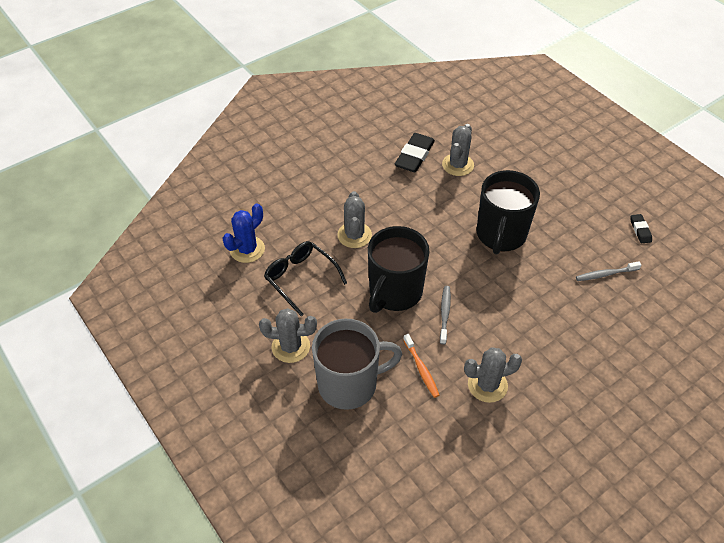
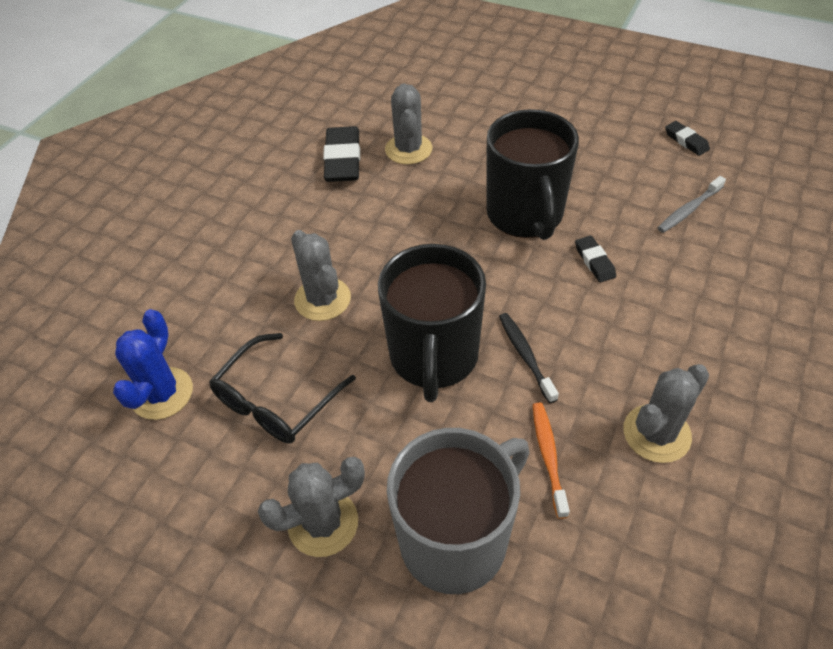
camera: 25 degrees left, 0 degrees up
black glasses [264,241,347,317] -> black glasses turned 75 degrees counterclockwise [209,333,356,444]
orange toothbrush [403,334,440,398] -> orange toothbrush turned 135 degrees counterclockwise [533,403,570,519]
grey toothbrush [440,286,451,345] -> black toothbrush [499,313,559,403]
none -> black eraser [575,236,616,282]

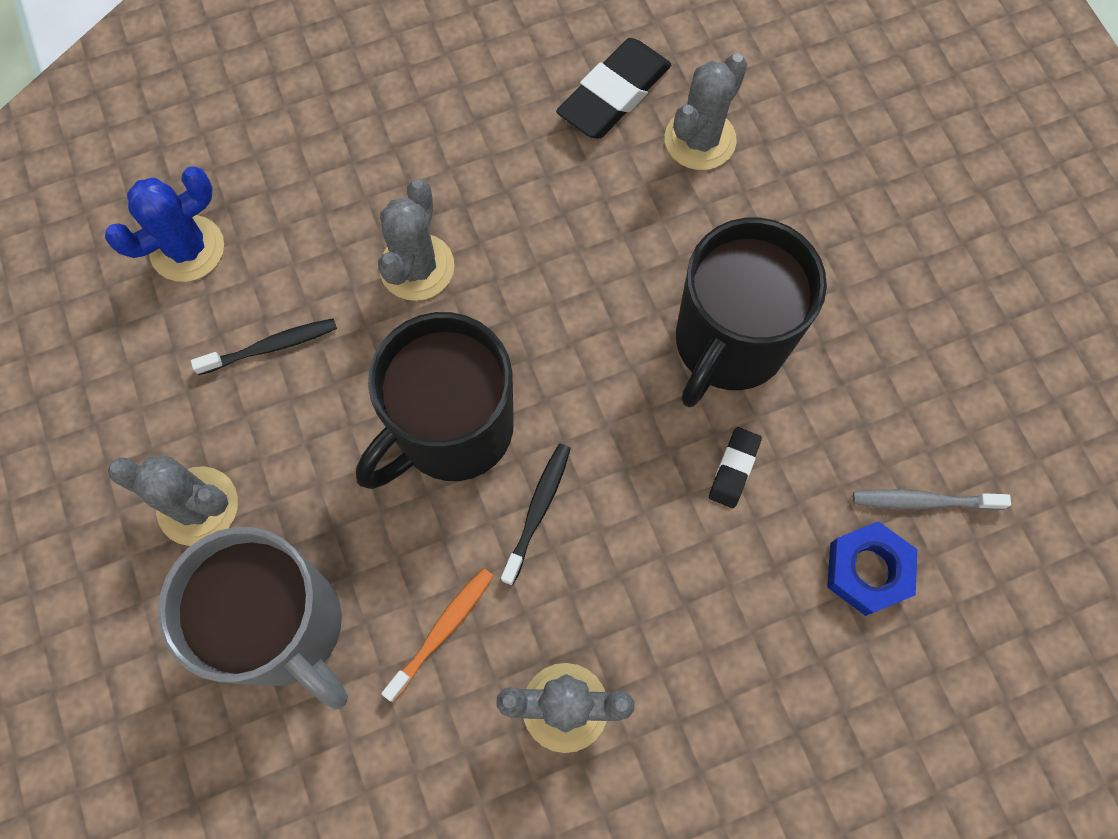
camera: 40 degrees right, 20 degrees up
black glasses [209,333,356,444] -> black toothbrush [191,318,337,375]
grey mug [387,428,530,594] -> grey mug turned 45 degrees clockwise [158,527,348,710]
black eraser [665,121,710,156] -> none
none -> blue nut [827,521,917,616]

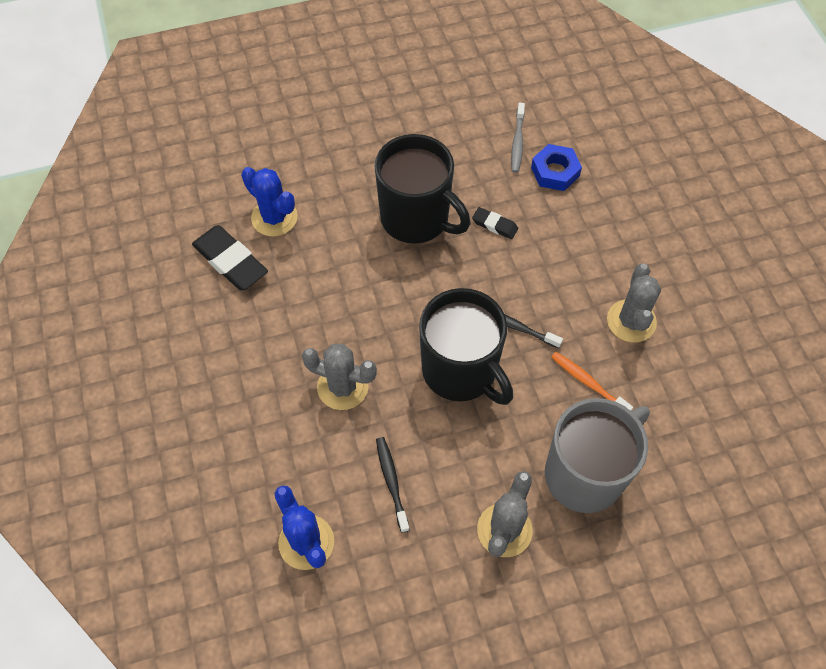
camera: 85 degrees left, 10 degrees down
grey cactus [665,54,747,170] -> blue cactus [241,167,298,236]

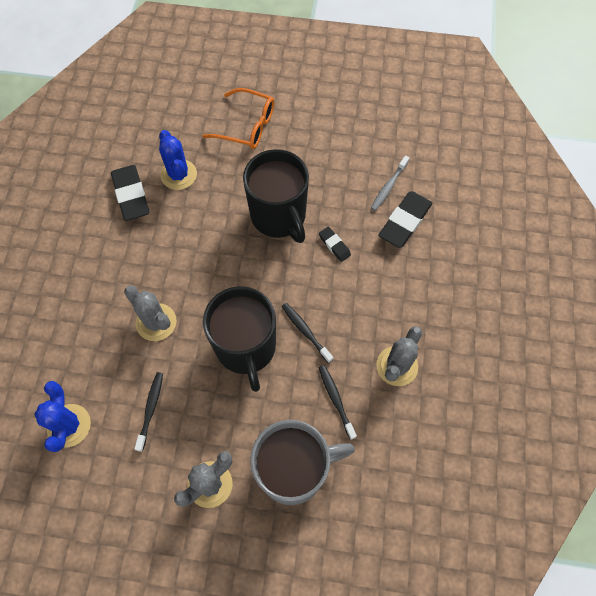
camera: 25 degrees right, 5 degrees up
blue nut [531,144,582,191] -> black eraser [378,191,432,248]
orange toothbrush [552,352,633,411] -> black toothbrush [318,365,357,440]
none -> orange glasses [203,88,274,149]

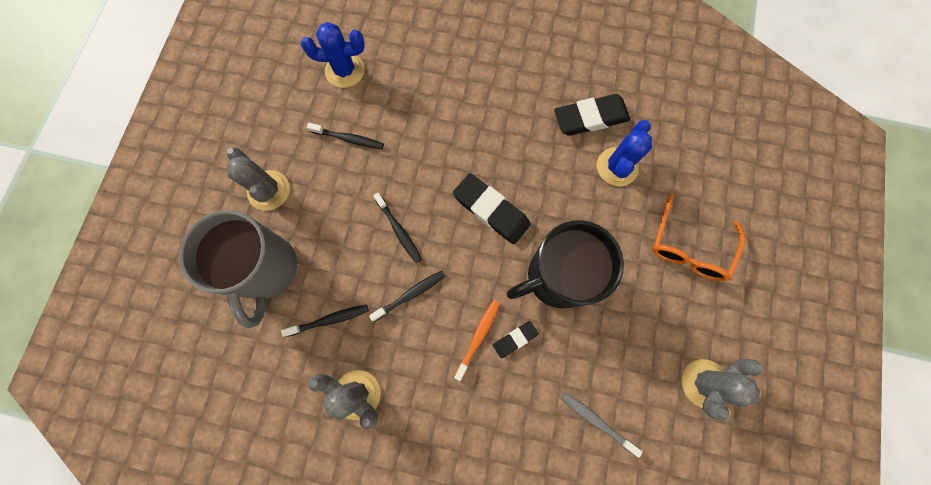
camera: 95 degrees right, 10 degrees up
grey cactus [124,285,177,341] -> grey cactus moved to [682,359,763,421]
blue cactus [159,130,197,190] -> blue cactus turned 45 degrees counterclockwise [597,120,652,186]
black mug [203,286,276,392] -> black toothbrush [373,193,422,263]
black eraser [378,191,432,248] -> black eraser moved to [453,173,531,245]
none -> orange toothbrush [454,300,500,381]

